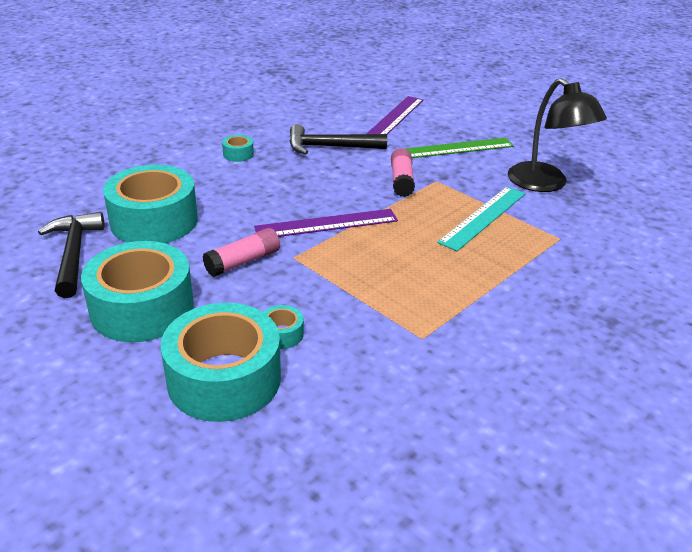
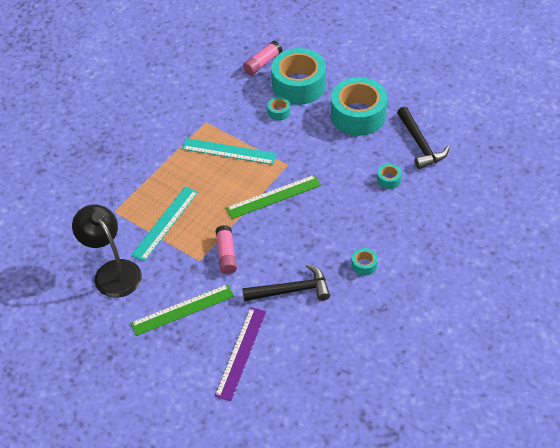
camera: 175 degrees right, 15 degrees up
turquoise tape [103,165,198,243] -> turquoise tape [377,163,402,189], size x0.41
pink glue stick [203,228,280,277] -> pink glue stick moved to [243,41,282,75]
purple ruler [254,209,398,237] -> green ruler [226,175,321,219]
none -> turquoise ruler [182,138,277,165]

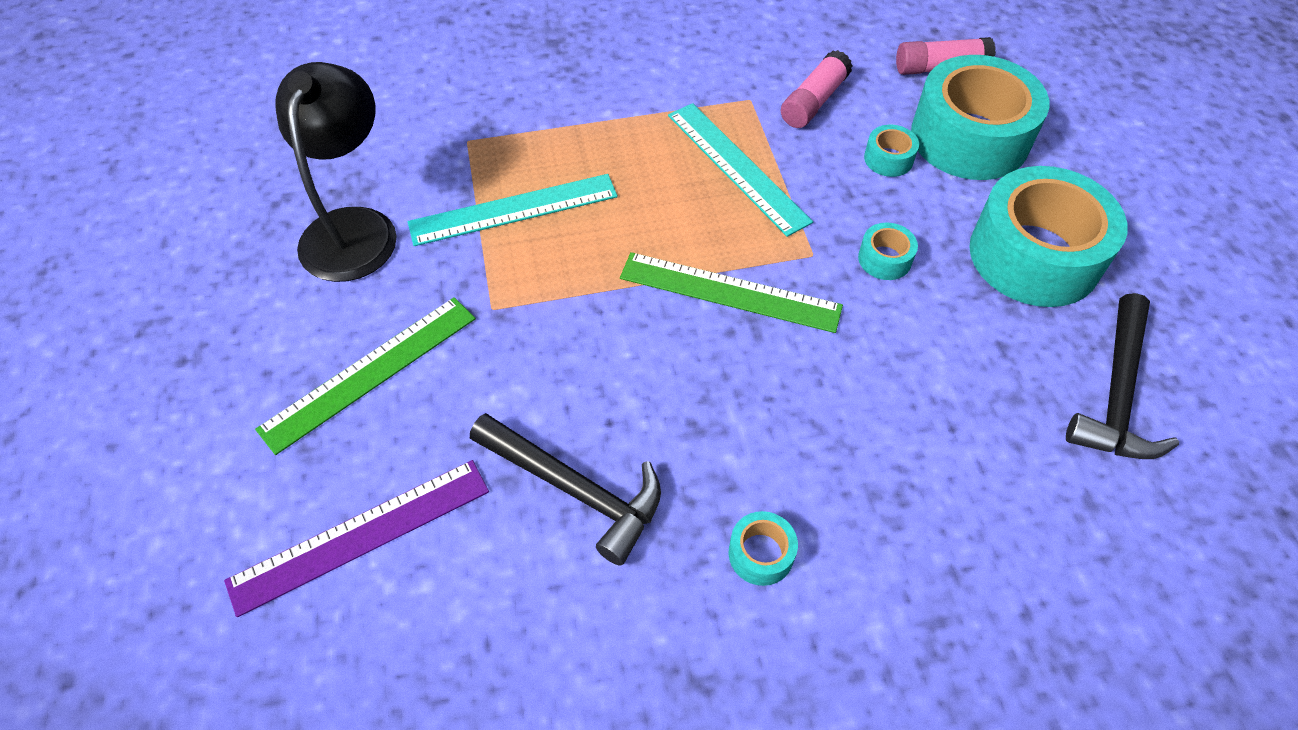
camera: 40 degrees right, 5 degrees up
green ruler [130,284,234,336] -> green ruler turned 60 degrees counterclockwise [255,297,476,455]
pink glue stick [215,225,237,274] -> pink glue stick moved to [781,50,852,128]
turquoise tape [377,163,402,189] -> turquoise tape moved to [858,223,918,280]

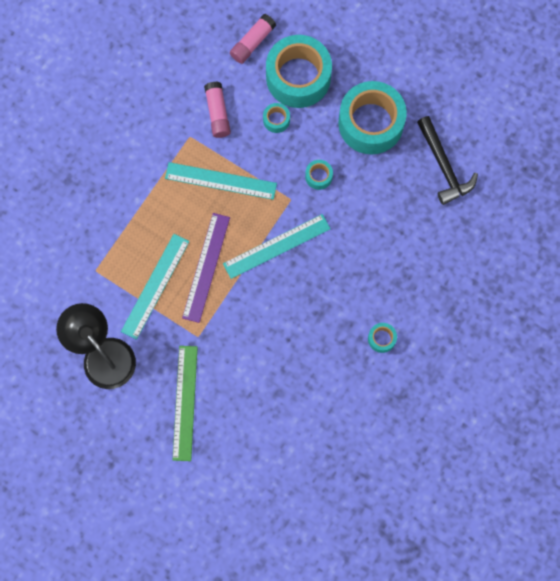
camera: 45 degrees left, 20 degrees up
purple ruler [224,460,489,617] -> purple ruler moved to [182,213,230,323]
black hammer [470,413,661,566] -> none
green ruler [620,252,843,333] -> turquoise ruler [223,214,331,279]

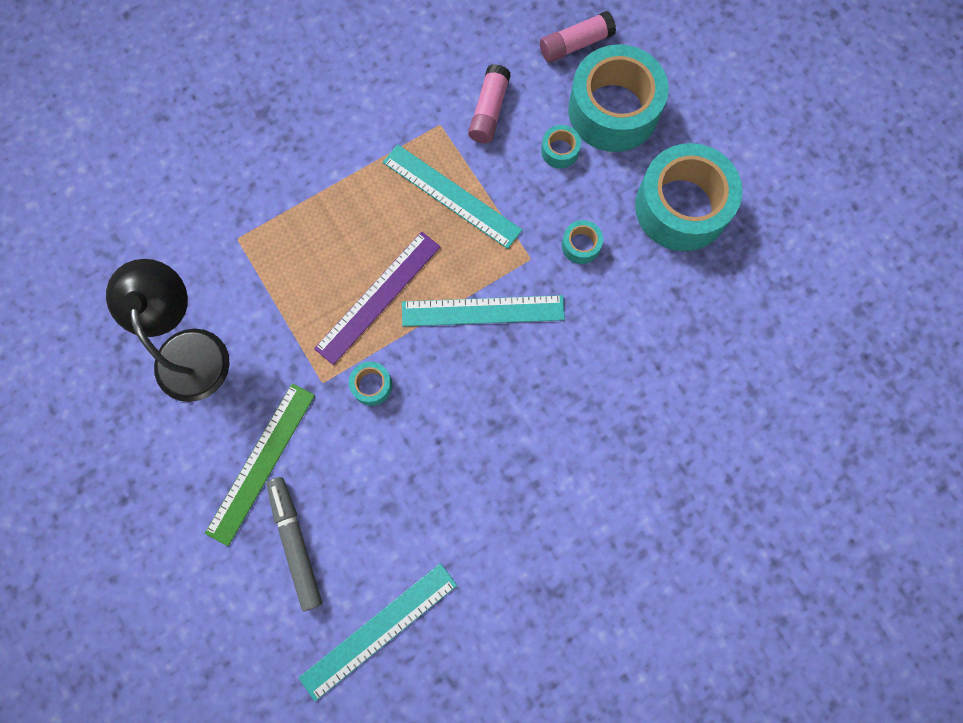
camera: 25 degrees right, 0 degrees up
turquoise ruler [121,234,190,340] -> turquoise ruler moved to [299,563,457,701]
turquoise tape [368,323,397,353] -> turquoise tape moved to [349,362,392,406]
black hammer [417,116,478,205] -> none
none -> grey marker [266,477,322,612]

